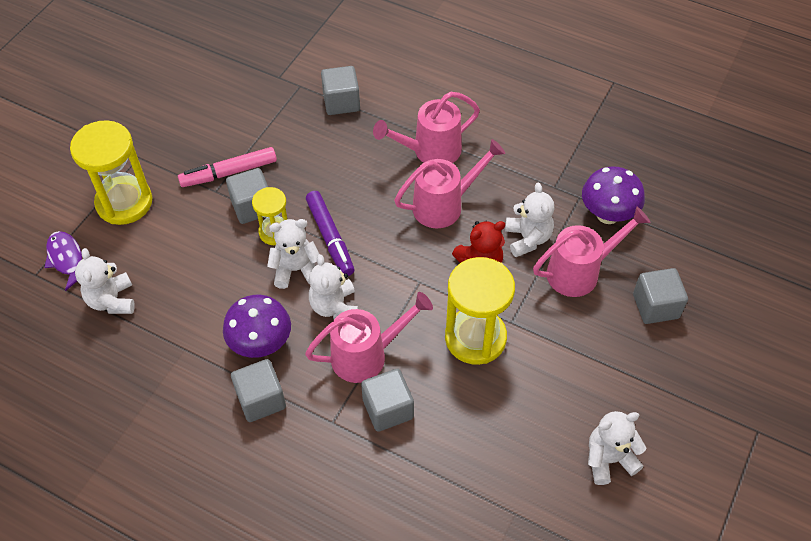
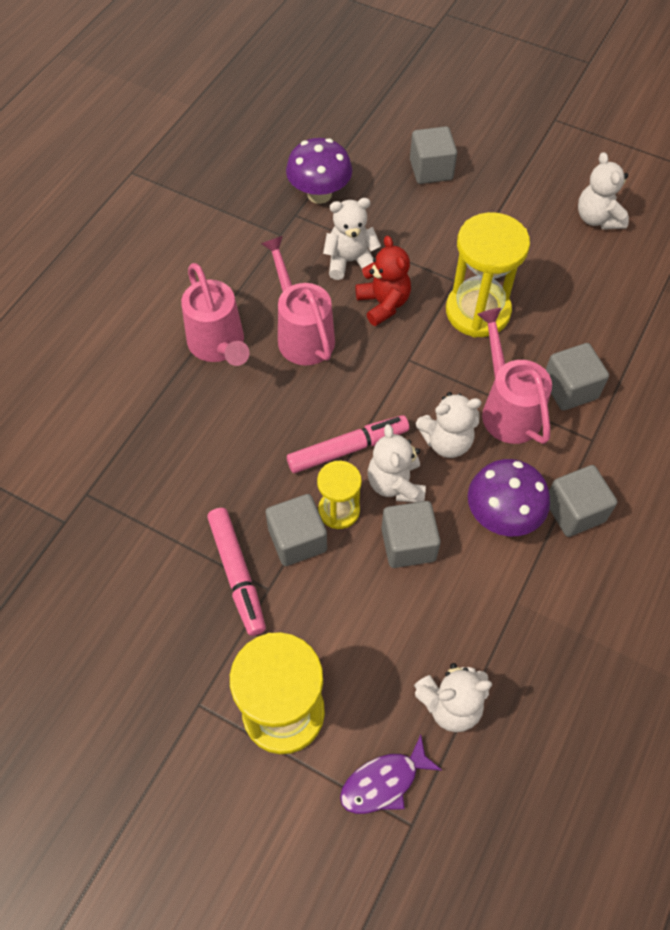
camera: 90 degrees left, 5 degrees up
purple marker [306,191,355,276] -> pink marker [287,415,409,473]
grey cube [321,66,360,115] -> grey cube moved to [381,501,441,568]
pink watering can [533,207,650,297] -> none

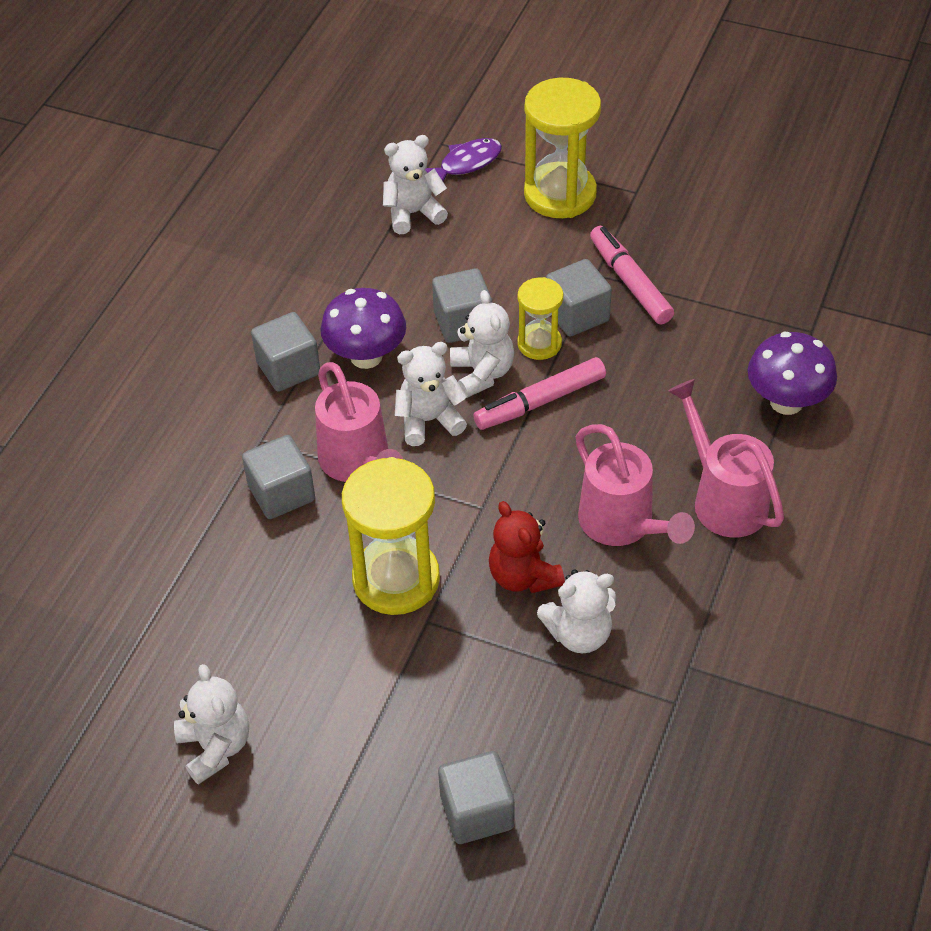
camera: 175 degrees right, 10 degrees down
purple mushroom [286,138,352,204] -> purple mushroom moved to [748,332,837,415]

